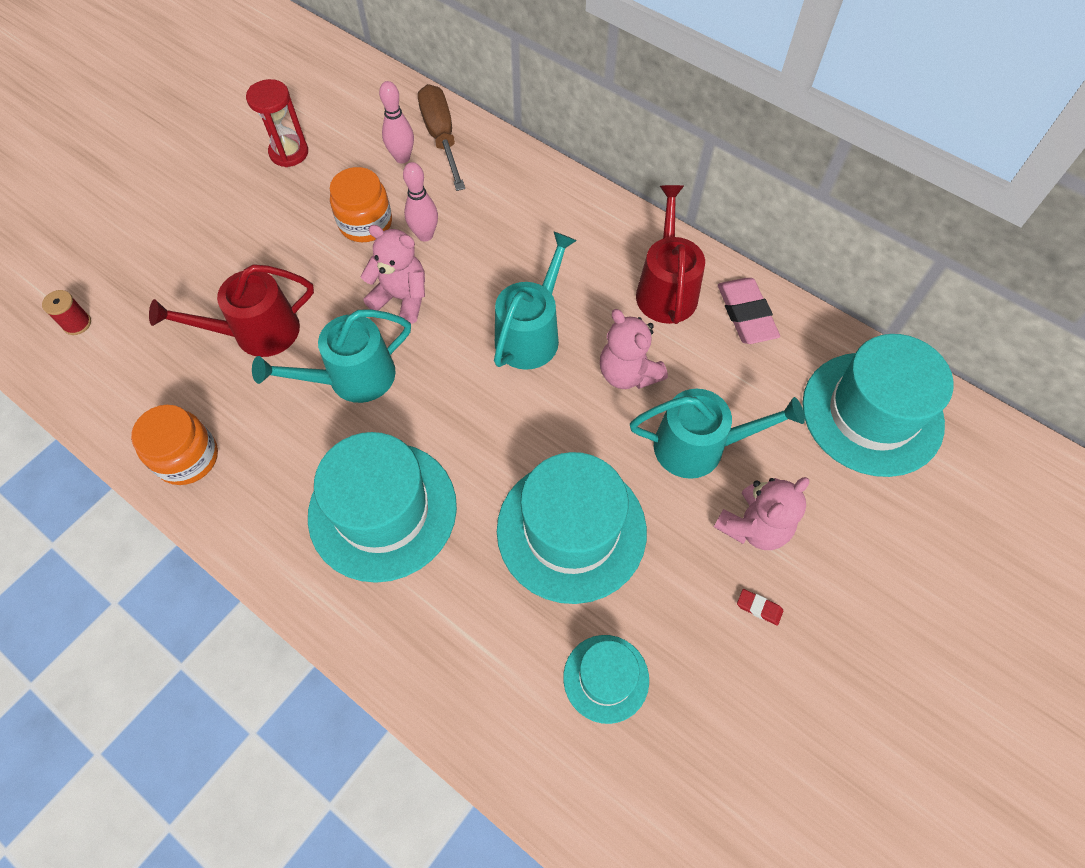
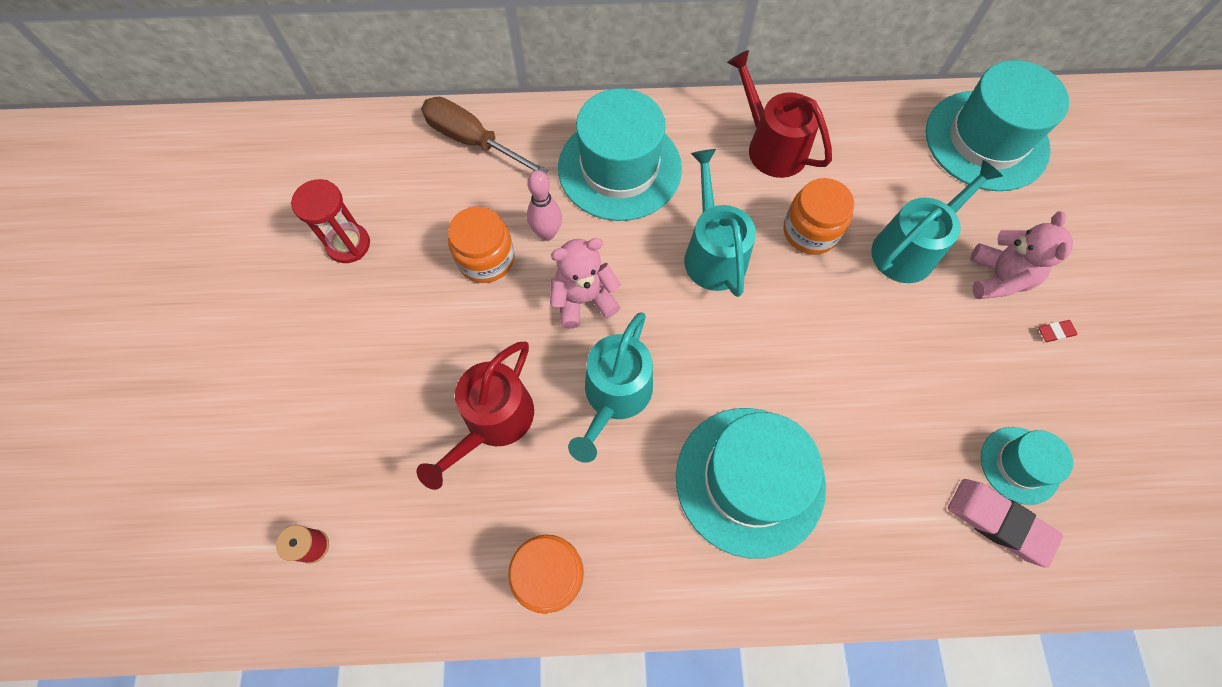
camera: 40 degrees left, 5 degrees up
pink bowling pin [379,81,414,164] -> none
turquoise hat [497,452,647,604] -> turquoise hat moved to [558,88,682,221]
pink teddy bear [600,309,668,389] -> orange jar [784,178,854,255]
pink eraser [718,278,780,344] -> pink eraser moved to [948,479,1063,568]

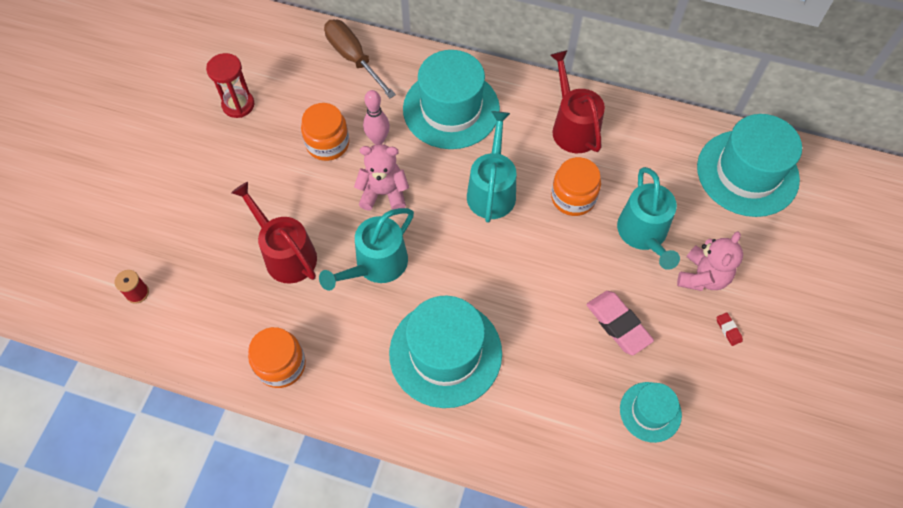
camera: 20 degrees right, 5 degrees down
red watering can [417,342,534,490] -> red watering can turned 90 degrees clockwise [231,182,317,284]
turquoise watering can [871,160,1003,283] -> turquoise watering can turned 105 degrees clockwise [617,167,680,270]
pink eraser [948,479,1063,568] -> pink eraser moved to [586,291,654,355]
red eraser [1038,320,1078,342] -> red eraser turned 60 degrees clockwise [717,312,743,346]

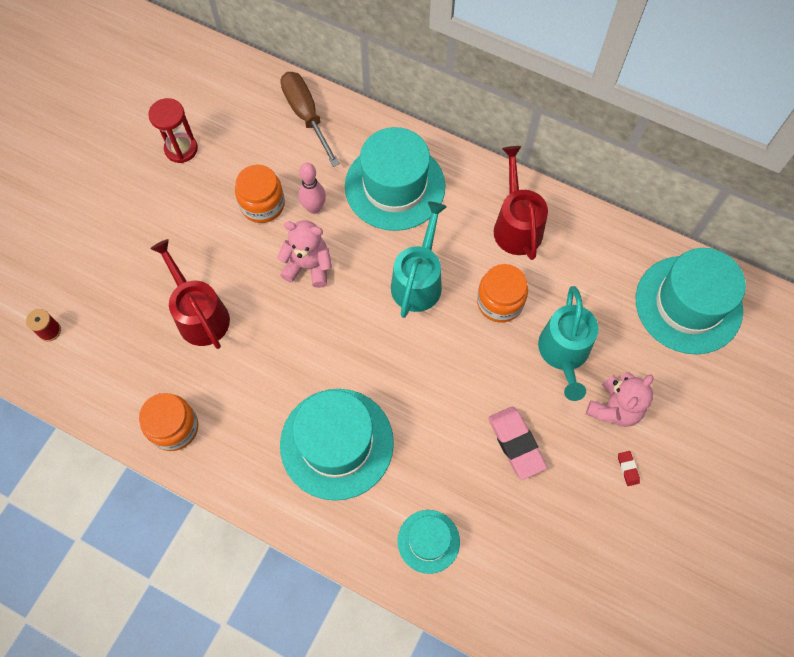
camera: 10 degrees right, 5 degrees up
turquoise watering can [319,208,414,291] -> none
turquoise hat [620,382,682,443] -> turquoise hat moved to [398,510,460,574]

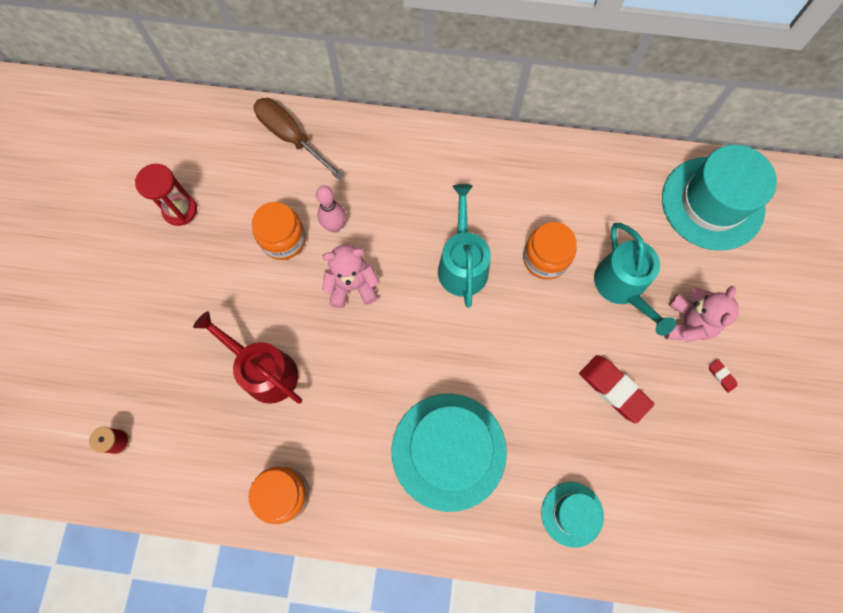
camera: 20 degrees left, 5 degrees up
turquoise hat [345,127,445,231] -> none
pink eraser [488,407,547,480] -> red eraser [579,355,654,423]
red watering can [494,146,548,260] -> none

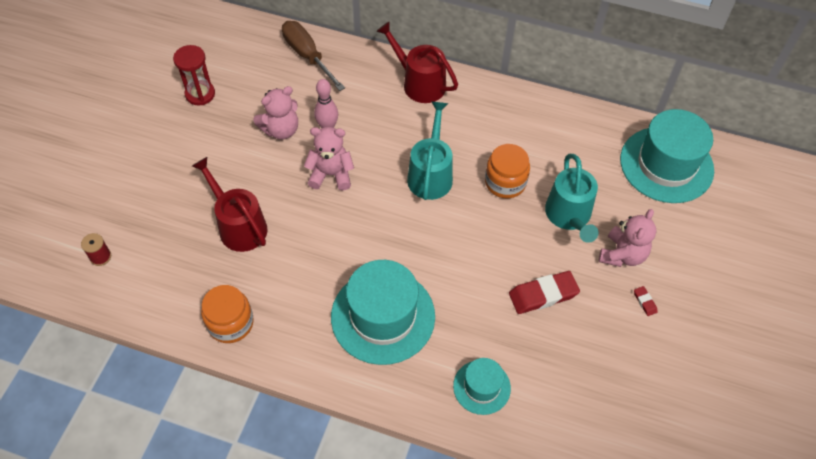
camera: 10 degrees right, 15 degrees down
orange jar [252,202,306,260] -> pink teddy bear [253,86,298,140]
red eraser [579,355,654,423] -> red eraser turned 75 degrees counterclockwise [509,271,580,314]
none -> red watering can [376,22,458,103]

